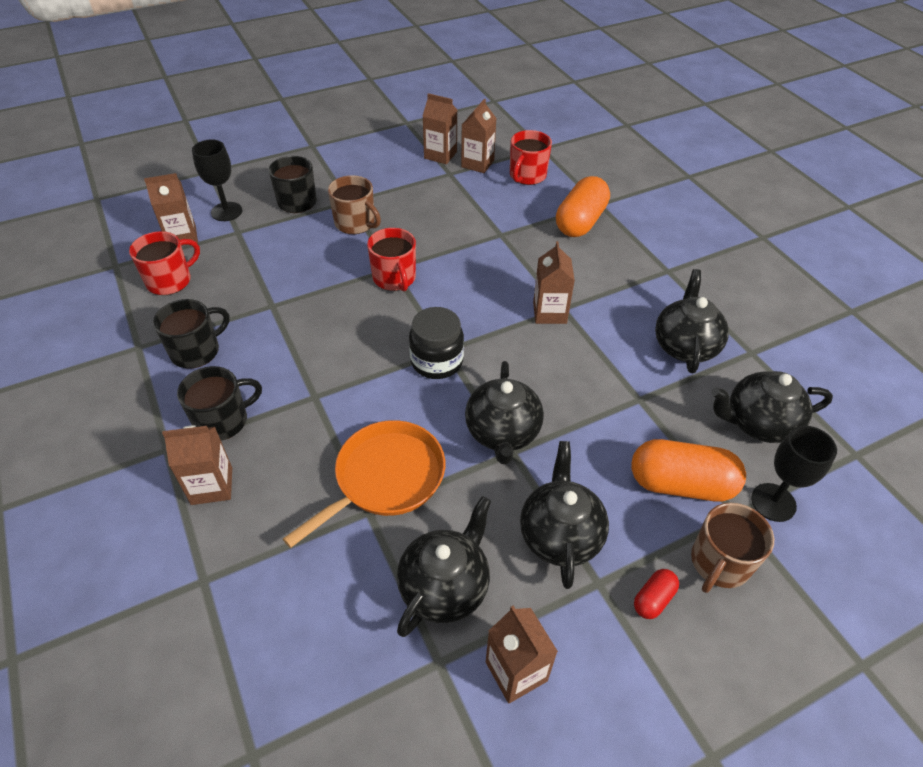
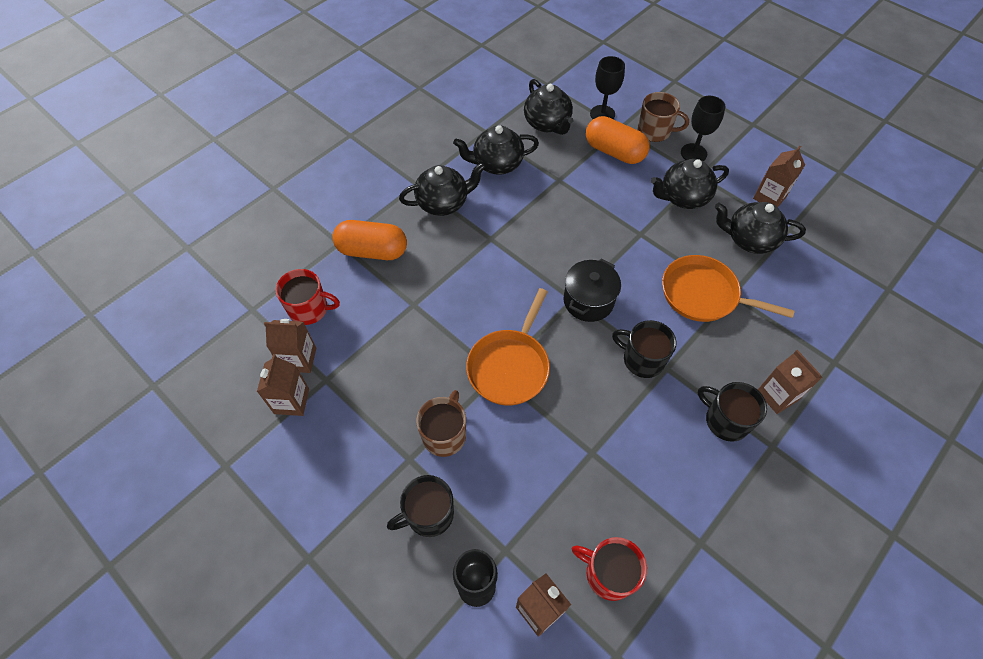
camera: 110 degrees left, 10 degrees up
black mug [153,299,230,369] -> black mug moved to [612,320,676,378]
red mug [367,228,416,291] -> orange pan [466,288,550,406]
black jar [409,307,464,379] -> black pot [564,259,621,322]
black teapot [465,361,544,464] -> black teapot moved to [399,163,485,216]
brown carton [533,241,575,324] -> none
orange capsule [631,439,746,501] -> orange capsule turned 45 degrees counterclockwise [586,116,650,164]
red capsule [634,569,679,619] -> black goblet [681,96,726,161]

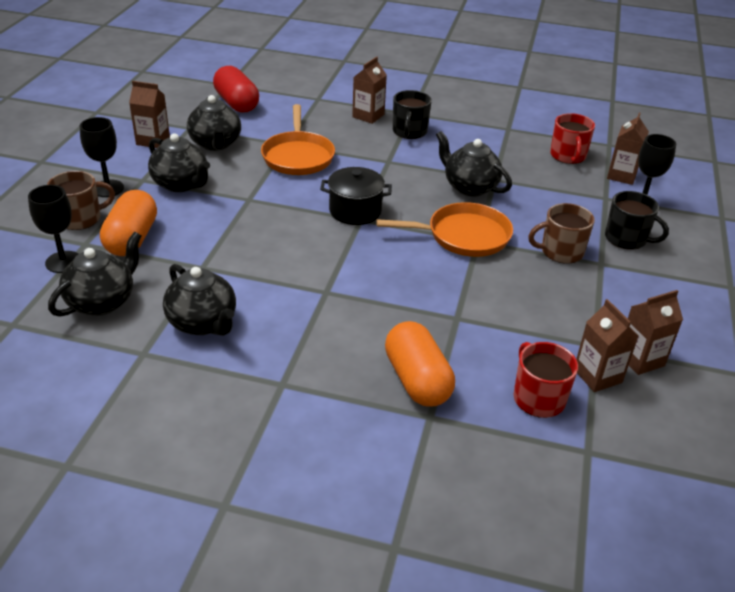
camera: 120 degrees left, 20 degrees down
black teapot [399,163,485,216] -> black teapot moved to [436,131,512,196]
black mug [612,320,676,378] -> none
brown mug [638,92,689,142] -> brown mug turned 75 degrees clockwise [47,171,115,230]
none -> red capsule [213,66,259,113]

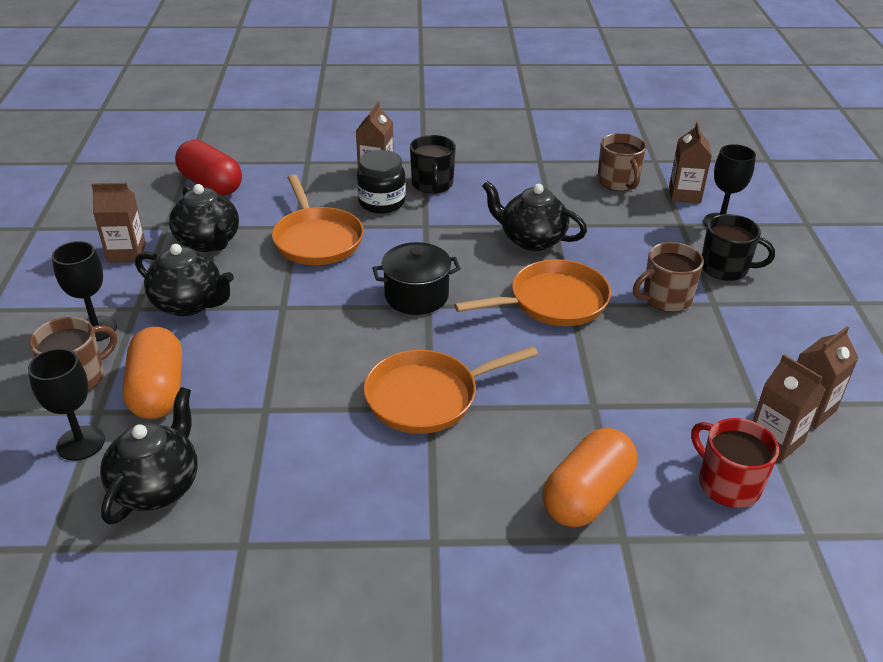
camera: 15 degrees left, 0 degrees up
black teapot [163,264,236,336] -> none
orange capsule [385,321,455,407] -> orange capsule turned 75 degrees clockwise [542,428,637,527]
red mug [550,113,595,164] -> brown mug [597,133,647,191]
none -> black jar [357,150,406,214]
none -> orange pan [364,346,538,434]

